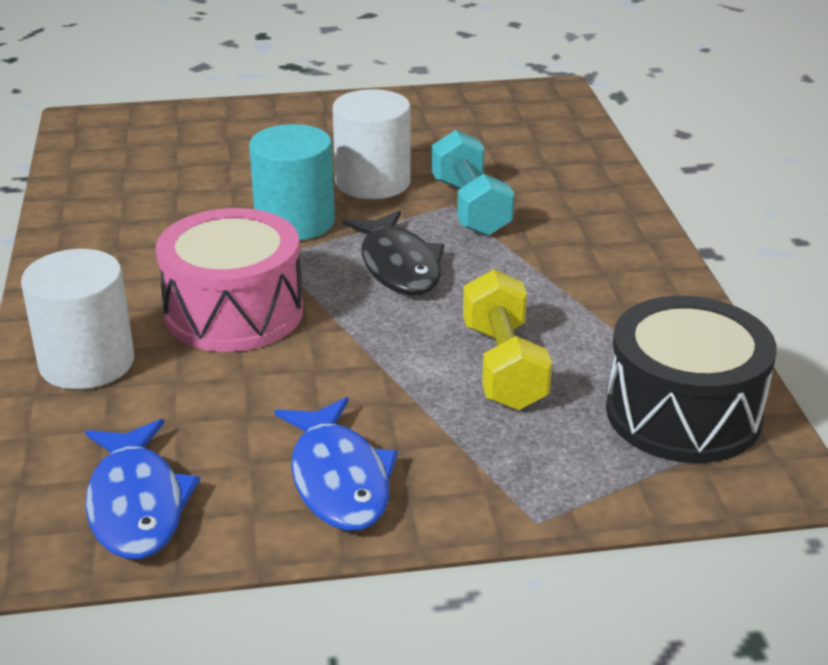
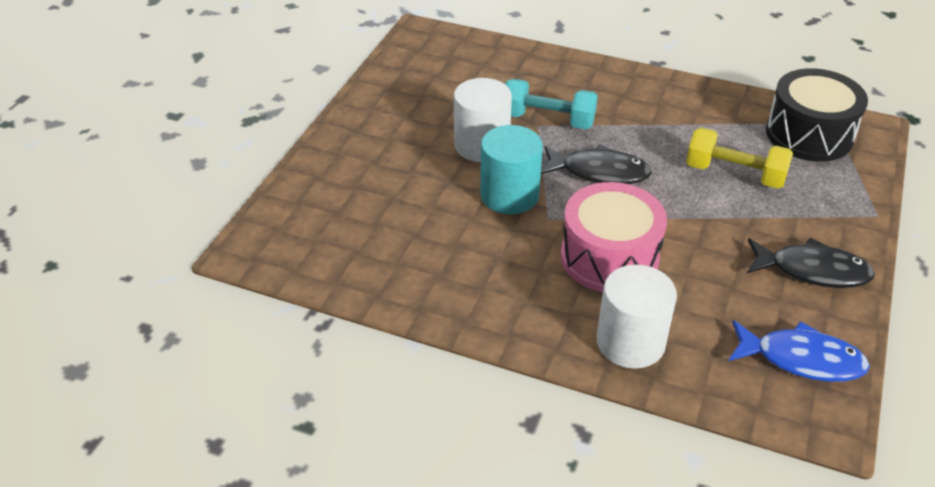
camera: 60 degrees left, 10 degrees up
blue fish [274,397,398,531] -> black fish [747,238,875,288]

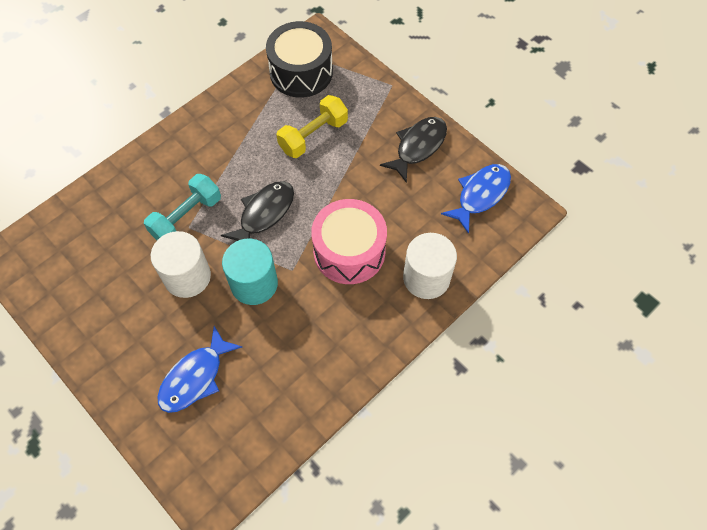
camera: 65 degrees left, 20 degrees up
none -> blue fish [157,326,242,413]

